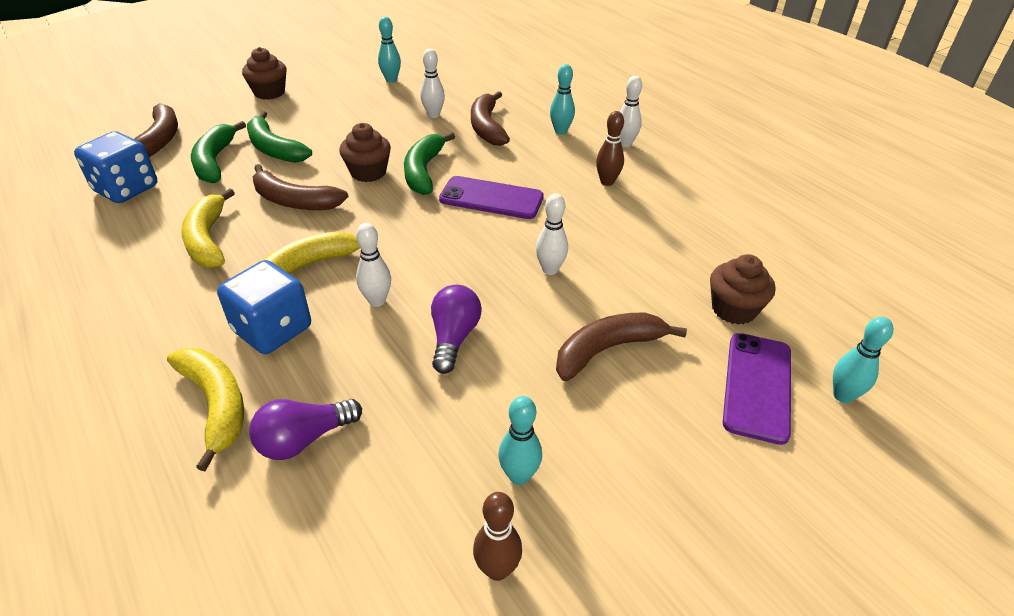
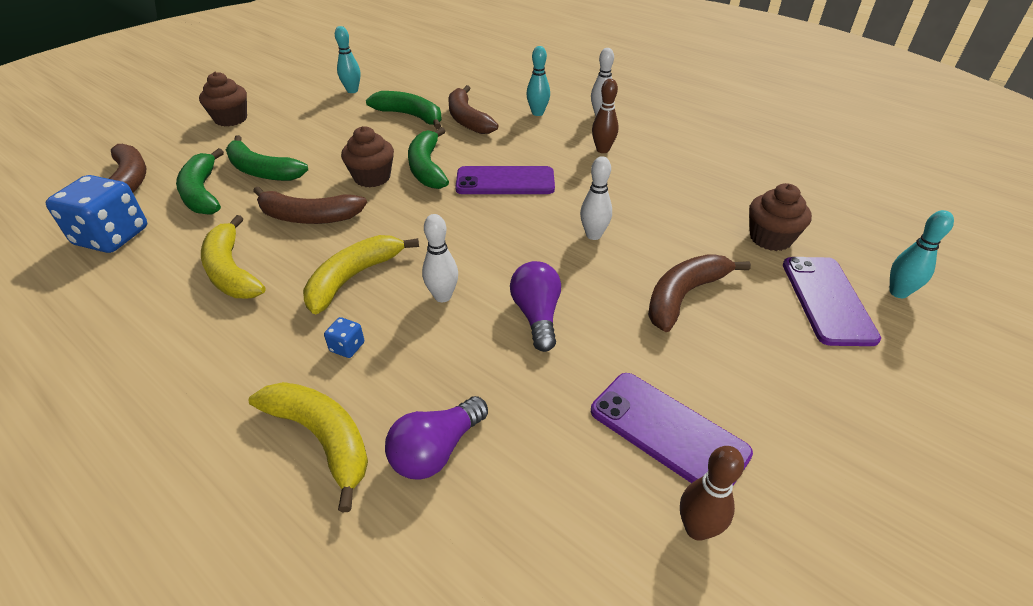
camera: 15 degrees left, 0 degrees up
blue dice [217,260,311,354] -> blue dice [324,317,364,358], size x0.42
white bowling pin [420,49,445,118] -> green banana [366,91,442,129]
turquoise bowling pin [498,396,542,485] -> purple phone [591,373,753,485]

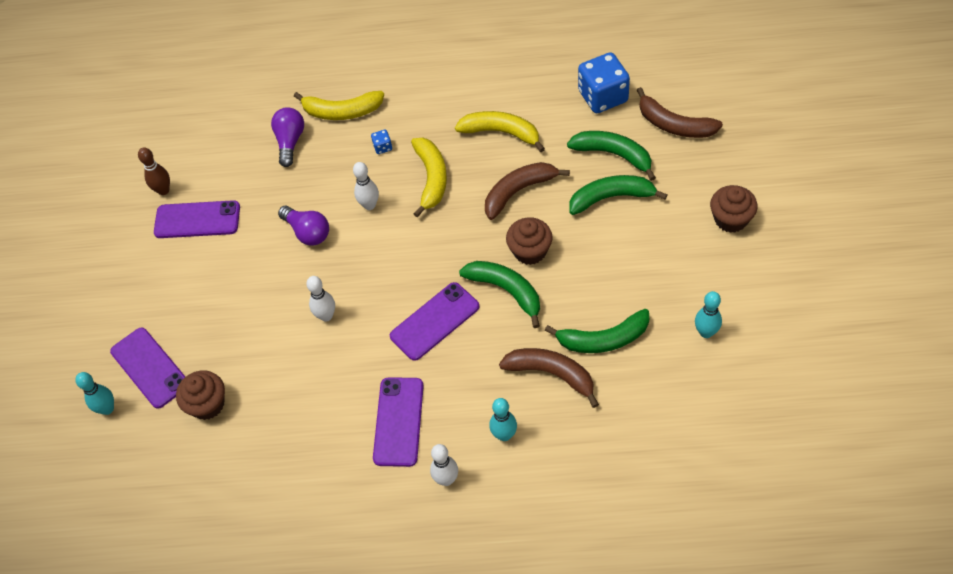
camera: 145 degrees right, 15 degrees up
brown bowling pin [592,79,618,153] -> purple phone [373,377,424,467]
brown banana [648,254,751,332] -> none

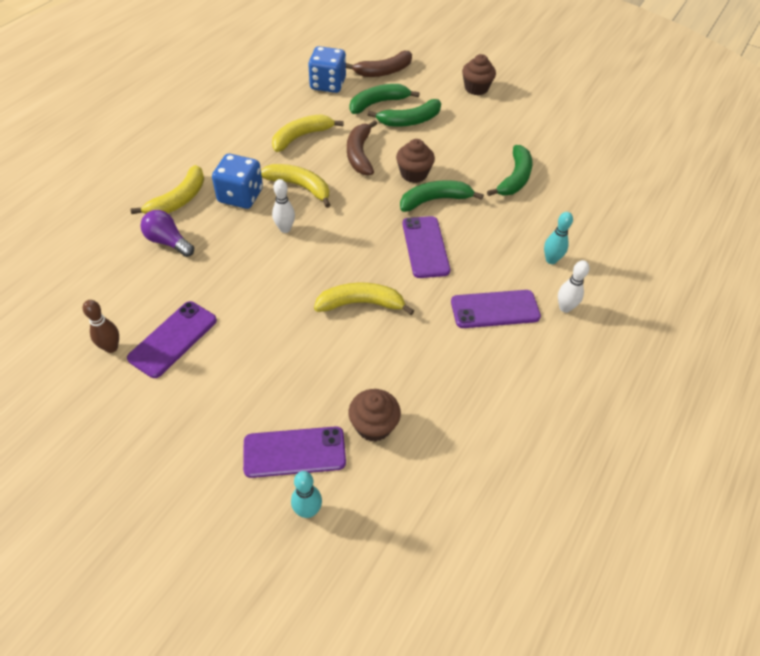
camera: 65 degrees left, 5 degrees down
purple light bulb [278,206,329,246] -> none
white bowling pin [306,276,335,322] -> yellow banana [314,282,414,315]
blue dice [371,130,392,154] -> blue dice [212,154,263,209], size x2.40
purple phone [373,377,424,467] -> purple phone turned 45 degrees counterclockwise [451,290,541,328]
brown banana [499,348,599,408] -> none
green banana [569,175,667,215] -> green banana turned 135 degrees counterclockwise [368,99,441,127]
turquoise bowling pin [695,291,722,338] -> none

